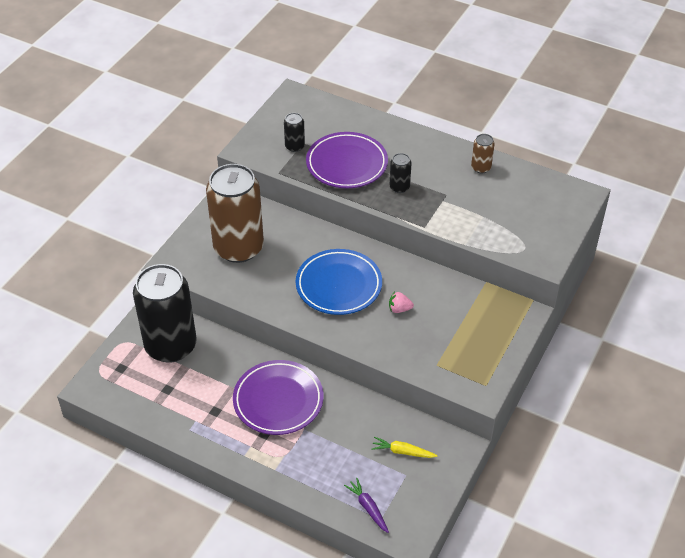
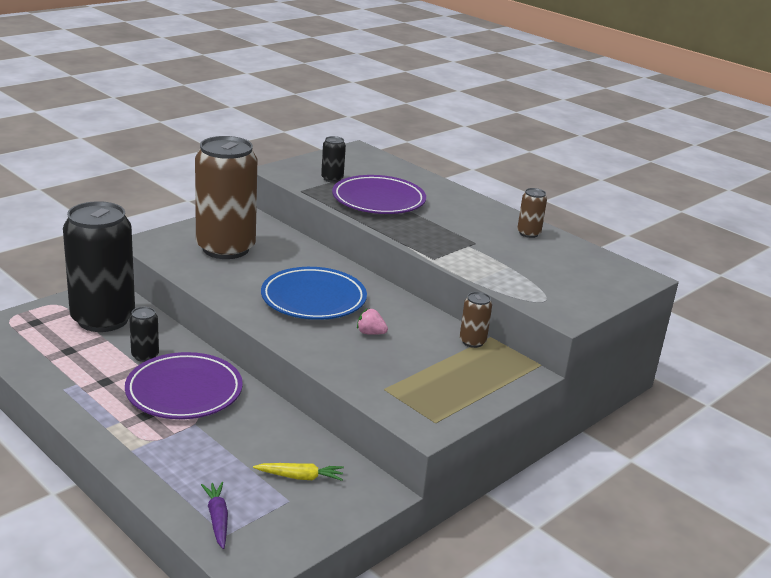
camera: 15 degrees right, 20 degrees down
yellow carrot [371,437,438,458] -> yellow carrot turned 150 degrees clockwise [253,463,344,481]
black can [390,153,412,193] -> black can moved to [129,307,159,362]
none -> brown can [460,292,492,348]

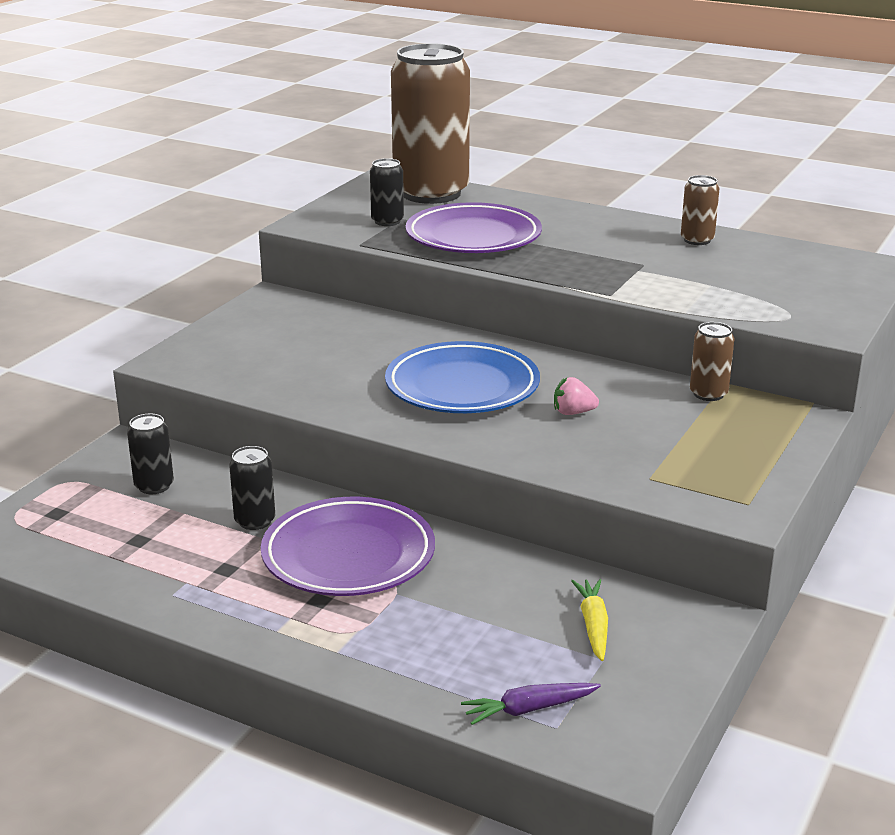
camera: 15 degrees left, 0 degrees up
black can [63,201,135,332] -> black can [127,414,174,494], size x0.41
brown can [195,136,257,259] -> brown can moved to [391,43,470,204]
purple carrot [201,482,228,549] -> purple carrot turned 75 degrees counterclockwise [461,683,601,725]
yellow carrot [253,463,344,481] -> yellow carrot turned 75 degrees counterclockwise [571,579,608,661]

